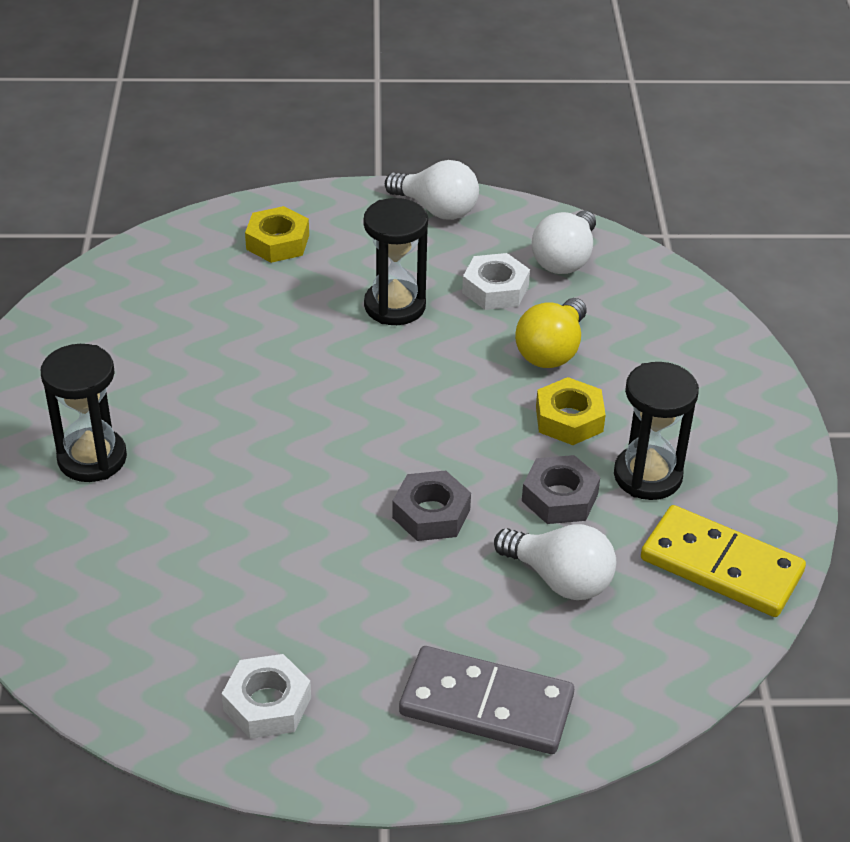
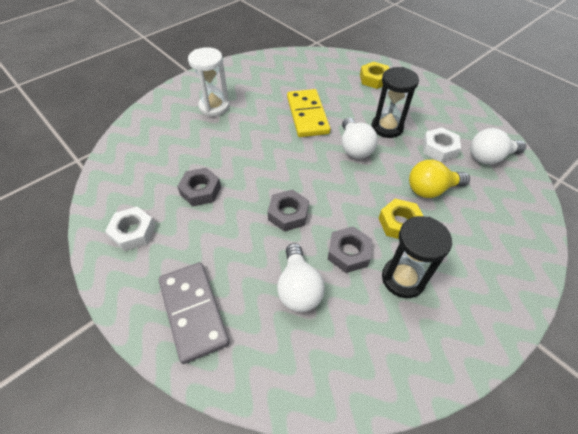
camera: 50 degrees right, 10 degrees up
black hourglass [41,344,127,482] -> white hourglass [188,47,229,117]
white light bulb [385,160,479,220] -> white light bulb moved to [342,118,378,159]
yellow domino [641,505,806,617] -> yellow domino moved to [287,89,331,137]
none -> grey nut [177,168,221,206]

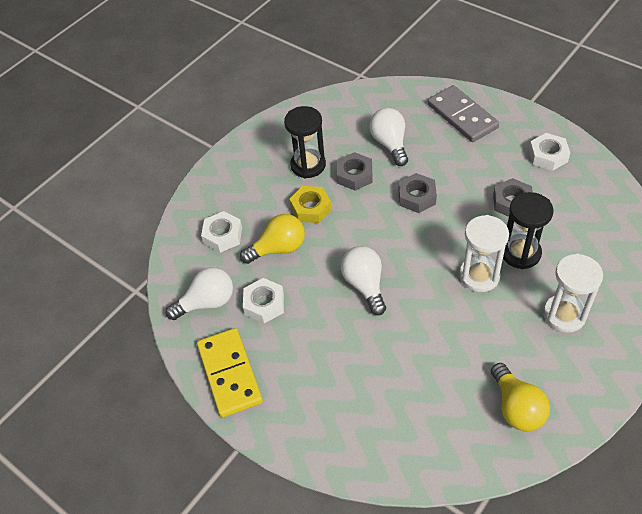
camera: 175 degrees right, 0 degrees up
yellow domino [287,89,331,137] -> yellow domino moved to [197,328,263,417]
yellow nut [360,62,389,89] -> none
black hourglass [372,67,419,138] -> black hourglass moved to [503,192,554,269]
none -> white nut [201,211,242,253]
none -> white hourglass [459,215,509,292]
none -> yellow light bulb [491,363,550,431]

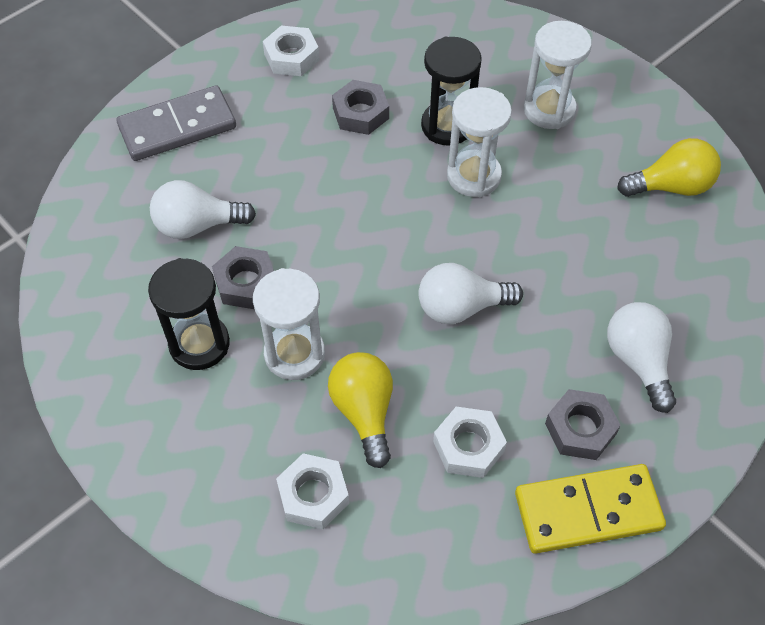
camera: 85 degrees left, 5 degrees up
white light bulb [165,267,233,320] -> white light bulb moved to [607,302,676,413]
yellow nut [290,186,332,223] -> white hourglass [253,268,325,380]
grey nut [399,173,437,213] -> grey nut moved to [545,389,621,460]

